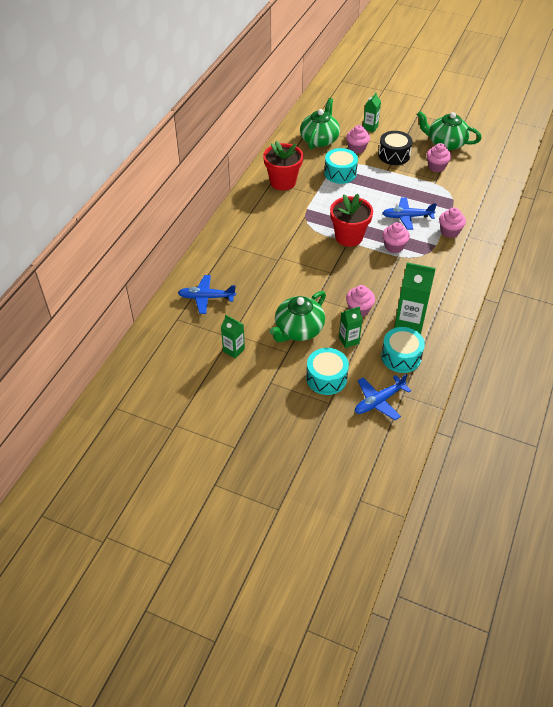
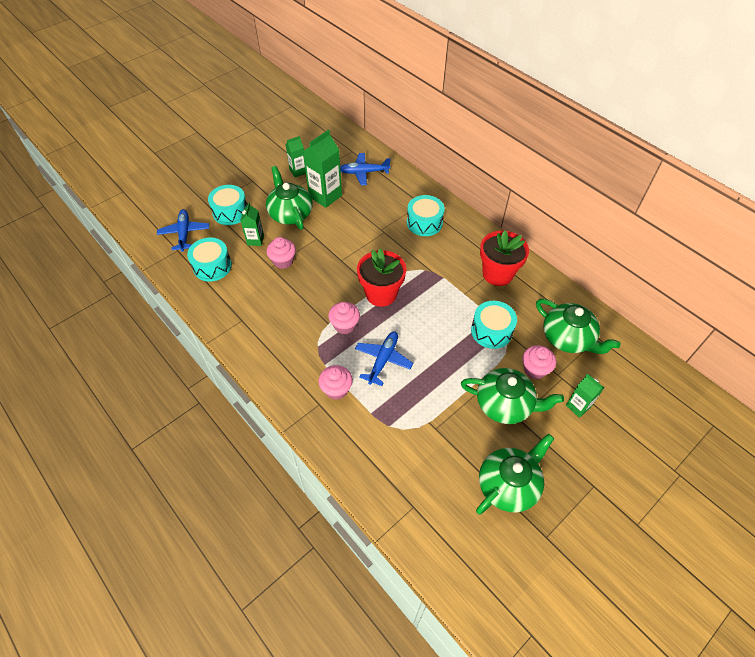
camera: 115 degrees right, 5 degrees up
blue plane [178,275,236,314] -> blue plane turned 120 degrees counterclockwise [340,153,391,185]
black drum [378,131,412,165] -> green teapot [461,368,564,424]
green carton [394,262,436,334] -> green carton moved to [303,130,342,208]
pink cupcake [427,143,451,172] -> none
none -> turquoise drum [407,195,445,236]

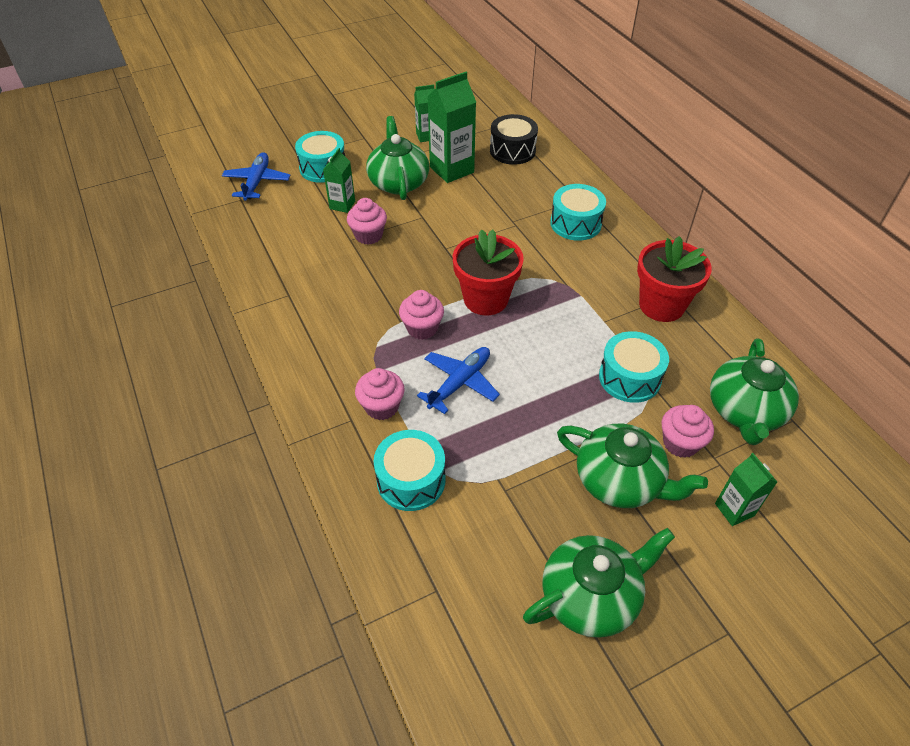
camera: 15 degrees right, 5 degrees down
turquoise drum [187,238,232,282] -> turquoise drum moved to [374,430,445,511]
blue plane [340,153,391,185] -> black drum [490,114,538,165]
green teapot [536,299,620,354] -> green teapot turned 45 degrees clockwise [710,338,799,445]

